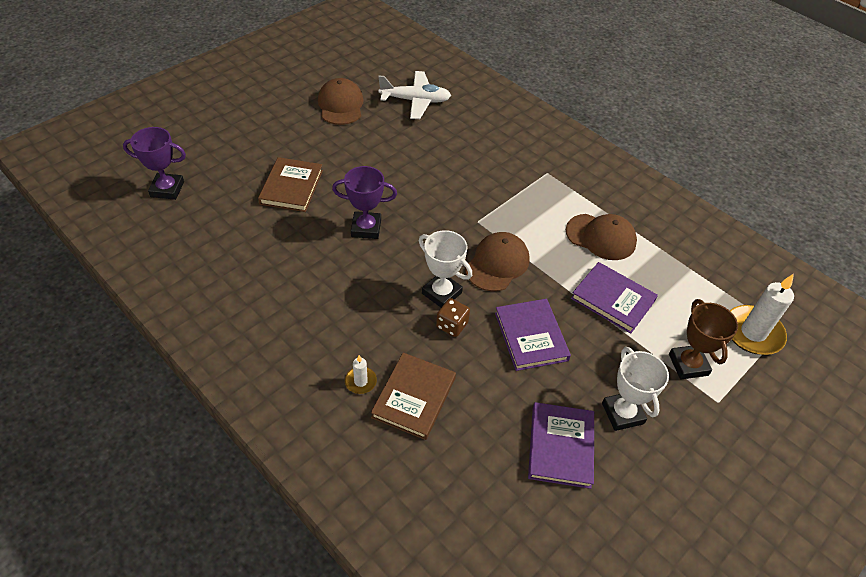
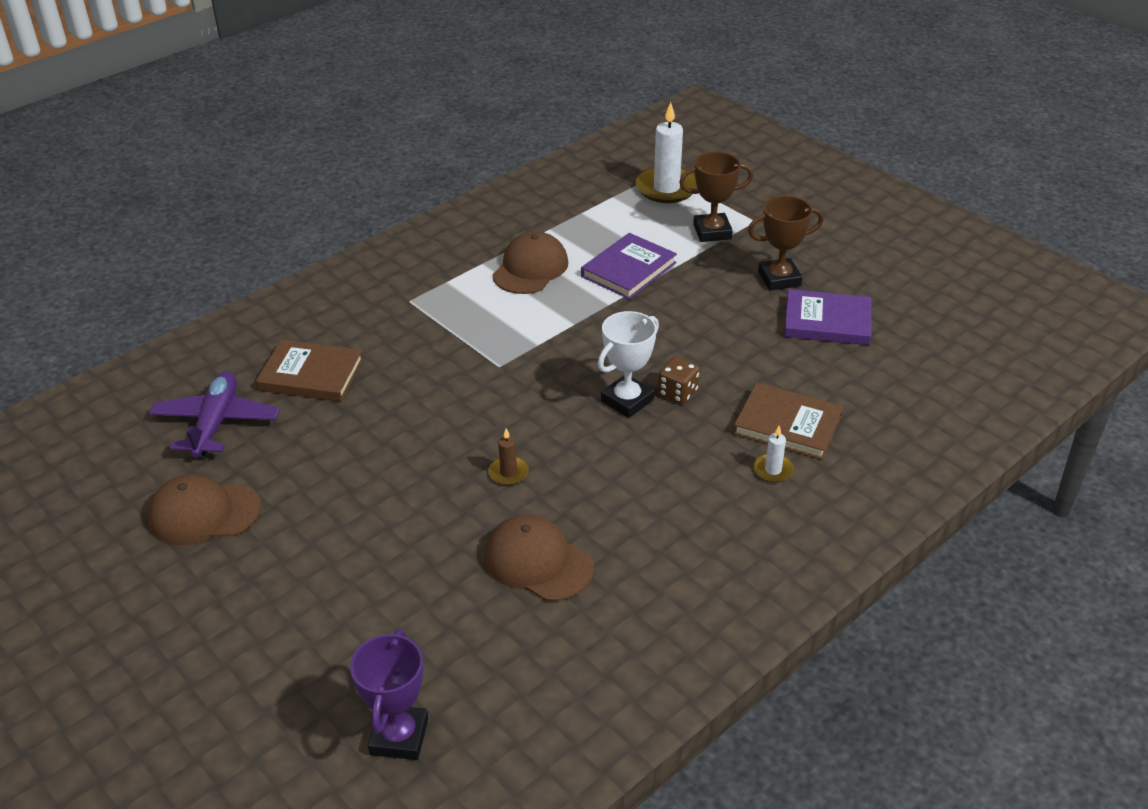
camera: 85 degrees left, 10 degrees down
brown book [258,157,323,212] -> brown book moved to [256,339,364,402]
purple trophy [332,166,397,239] -> brown candle [488,428,529,485]
white plane [378,71,451,119] -> purple plane [149,371,280,459]
brown cap [465,232,530,291] -> brown cap moved to [485,515,594,601]
purple book [495,299,571,371] -> none
white trophy [602,347,669,431] -> brown trophy [748,196,824,291]

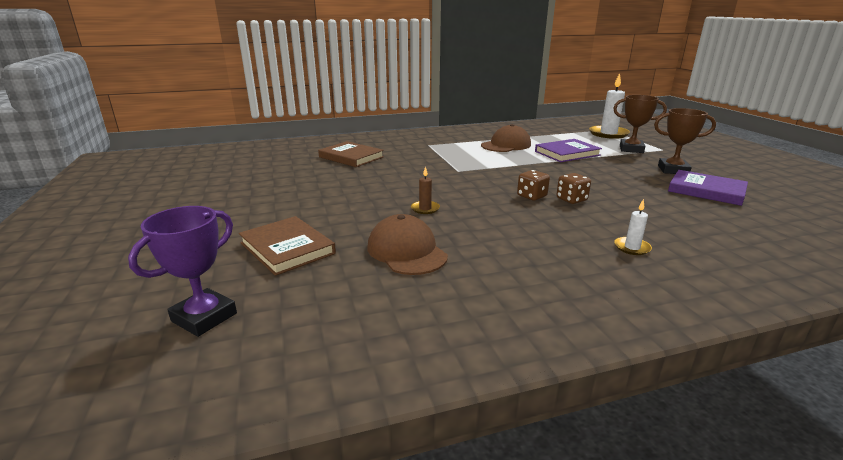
camera: 25 degrees right, 15 degrees down
brown cap [148,474,261,545] -> none
purple plane [149,371,280,459] -> none
white trophy [598,311,659,418] -> brown dice [517,170,550,200]
brown book [733,383,843,460] -> brown book moved to [239,216,336,276]

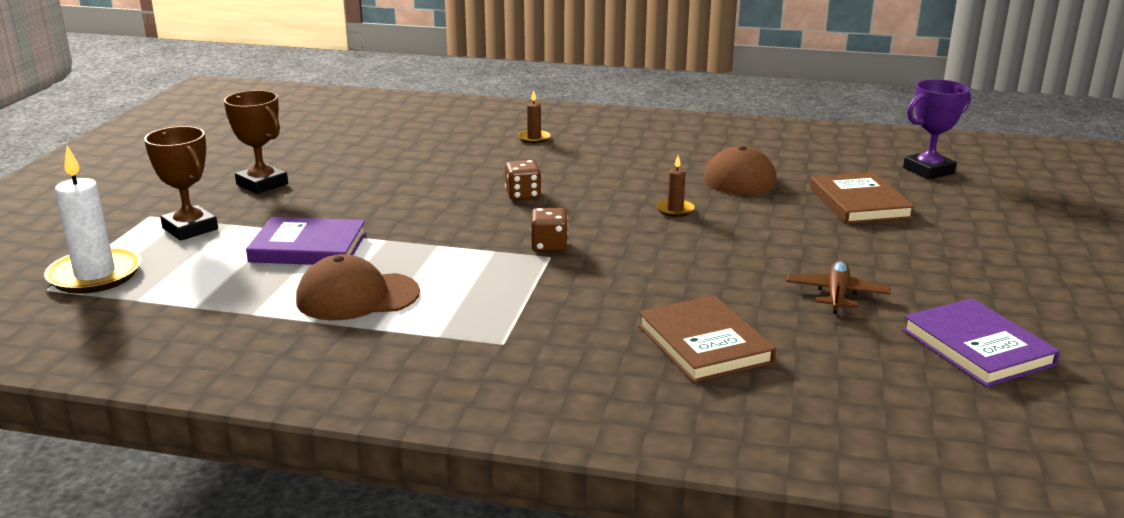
camera: 150 degrees left, 0 degrees up
brown dice [556,173,591,204] -> brown dice moved to [531,208,568,252]
white candle [614,199,652,255] -> brown candle [518,90,551,143]
purple book [668,170,748,206] -> purple book moved to [902,298,1060,387]
none -> brown plane [787,260,891,314]

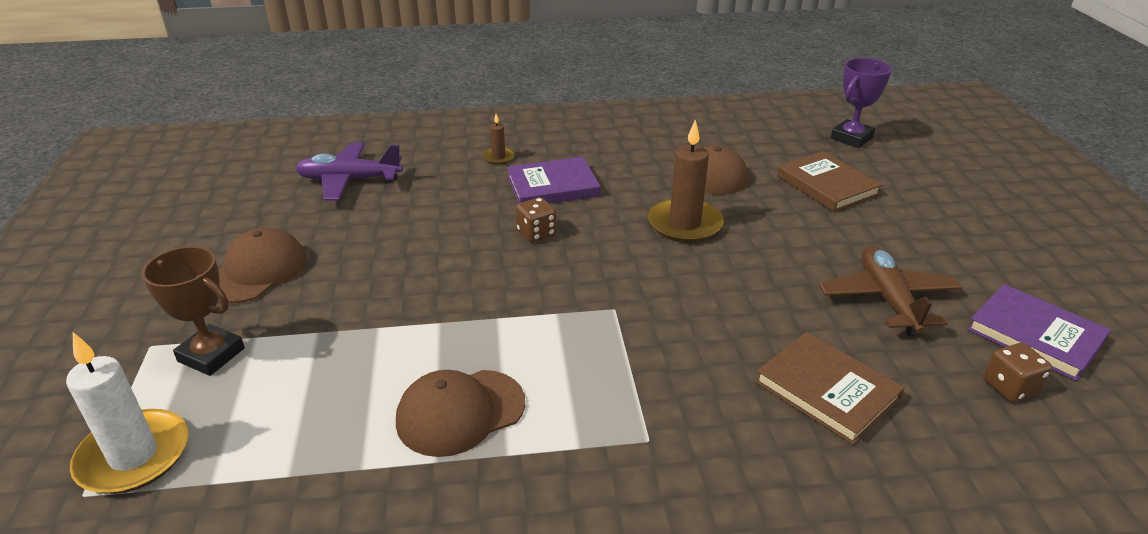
camera: 20 degrees left, 10 degrees up
brown trophy [224,90,288,194] -> brown cap [218,227,307,304]
purple book [246,217,366,265] -> purple book moved to [507,157,600,204]
brown dice [531,208,568,252] -> brown dice moved to [984,343,1052,402]
brown candle [656,156,695,217] -> brown candle [648,119,724,243], size x2.05
brown plane [787,260,891,314] -> brown plane [819,245,962,337], size x1.51
none -> purple plane [295,143,403,201]

